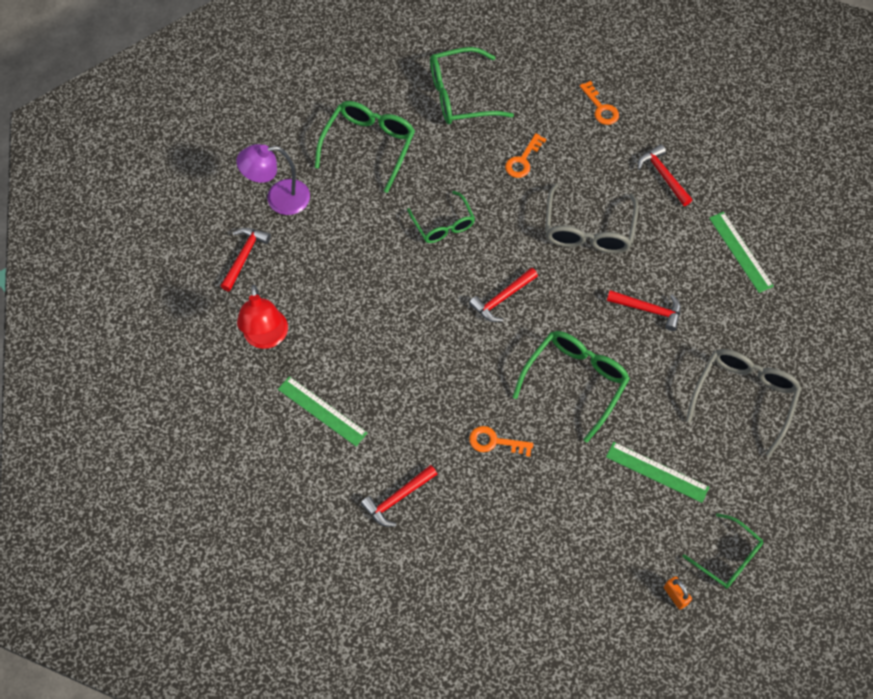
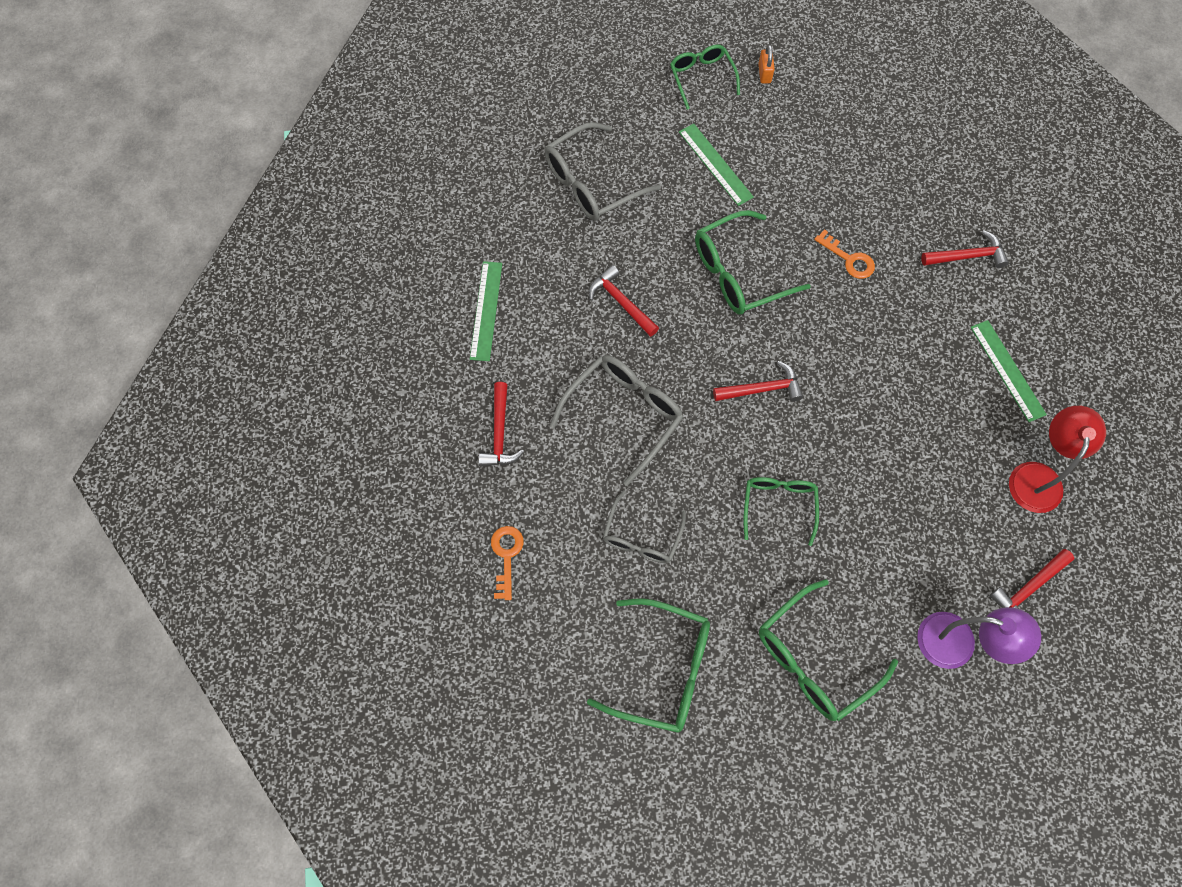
camera: 150 degrees left, 5 degrees up
orange key [505,133,546,178] -> grey glasses [603,490,686,563]

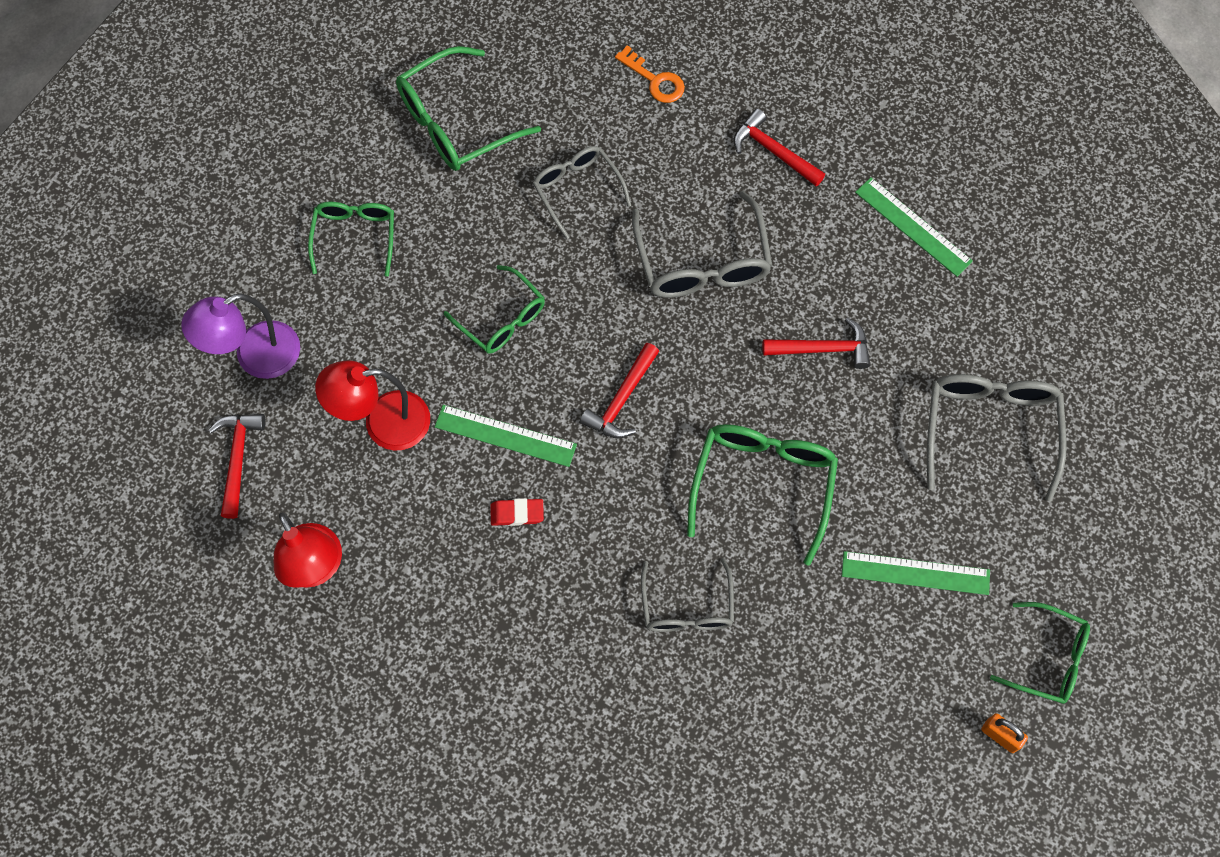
camera: 130 degrees right, 0 degrees up
green glasses [759,579,898,721] -> green glasses [308,202,394,277], size x0.65
orange key [814,229,875,279] -> grey glasses [641,558,734,632]
red hammer [921,230,1009,268] -> none
green ruler [970,320,1047,422] -> green ruler moved to [435,405,577,467]
none -> red lamp [315,360,430,451]
none -> red eraser [490,498,544,526]

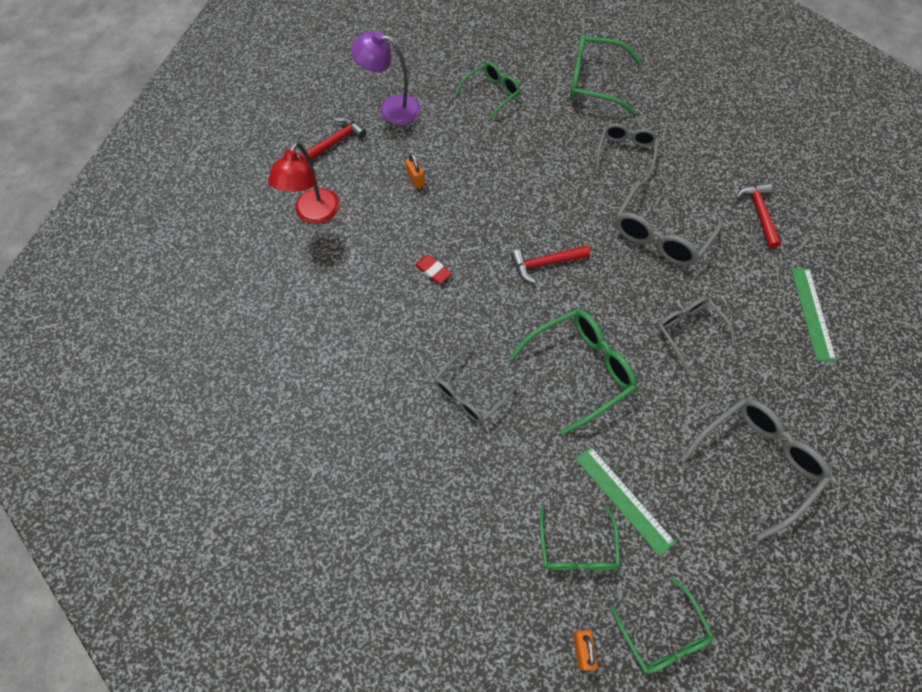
camera: 45 degrees right, 5 degrees down
red lamp [315,360,430,451] -> orange padlock [405,153,425,188]
green ruler [435,405,577,467] -> none
green glasses [444,265,545,354] -> green glasses moved to [539,506,620,570]
orange key [615,45,685,103] -> none
red hammer [763,317,870,369] -> grey glasses [658,297,735,372]

